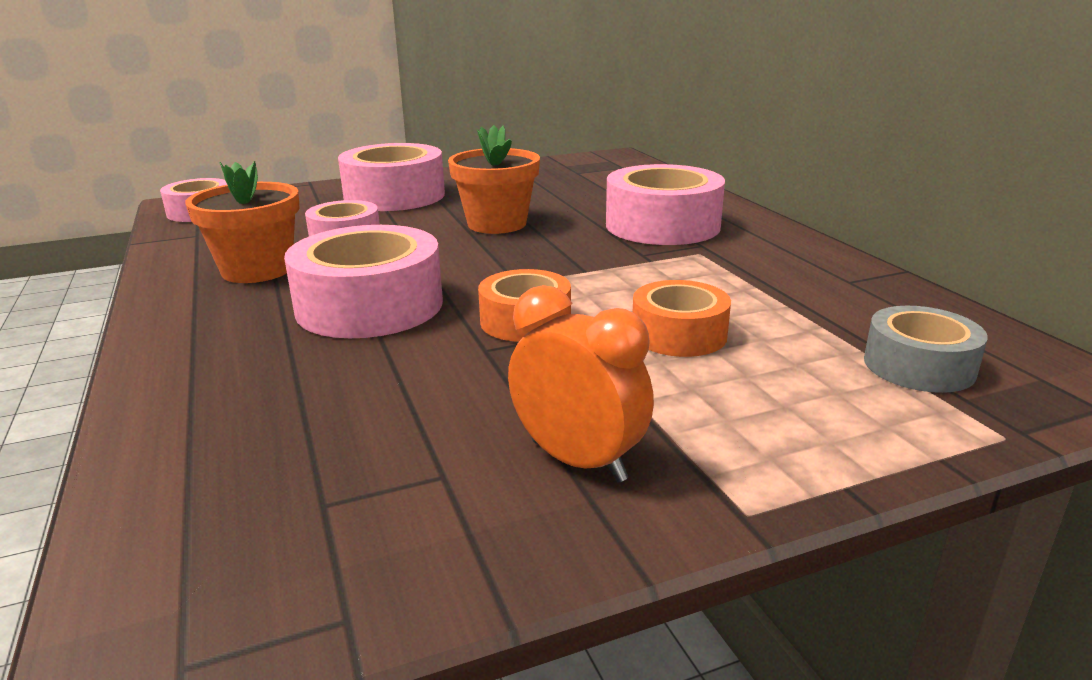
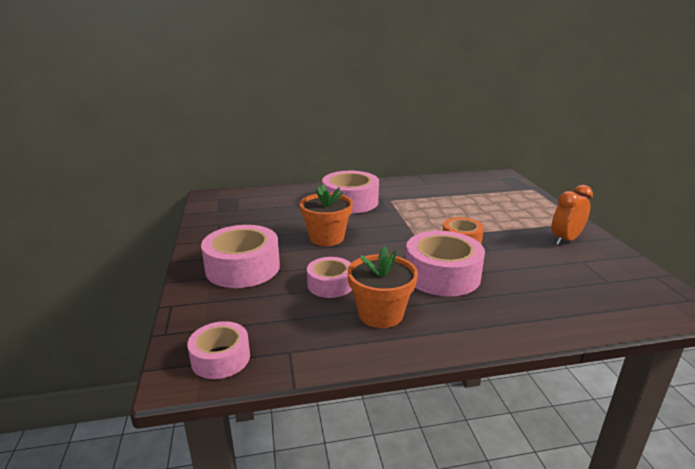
camera: 80 degrees left, 0 degrees up
orange tape [633,280,731,357] -> none
grey tape [864,306,988,393] -> none

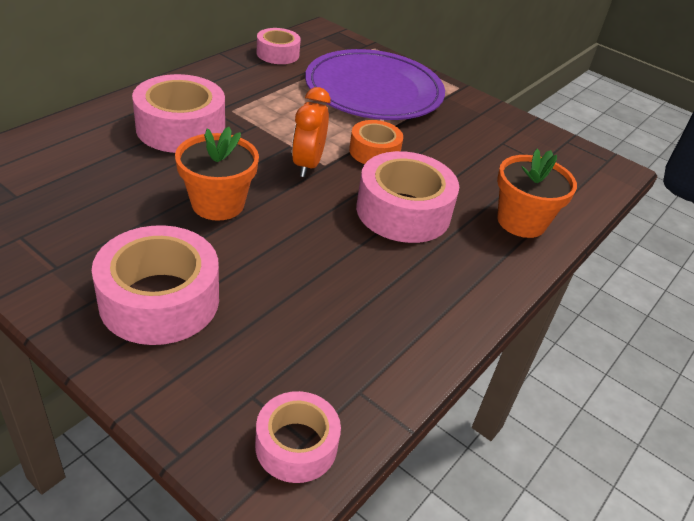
camera: 45 degrees left, 15 degrees up
pink tape [307,257,352,298] -> pink tape moved to [257,28,301,64]
orange flower pot [347,246,418,328] -> orange flower pot moved to [497,149,577,238]
orange clock [552,185,593,245] -> orange clock moved to [292,87,330,177]
none -> purple plate [305,49,445,120]

